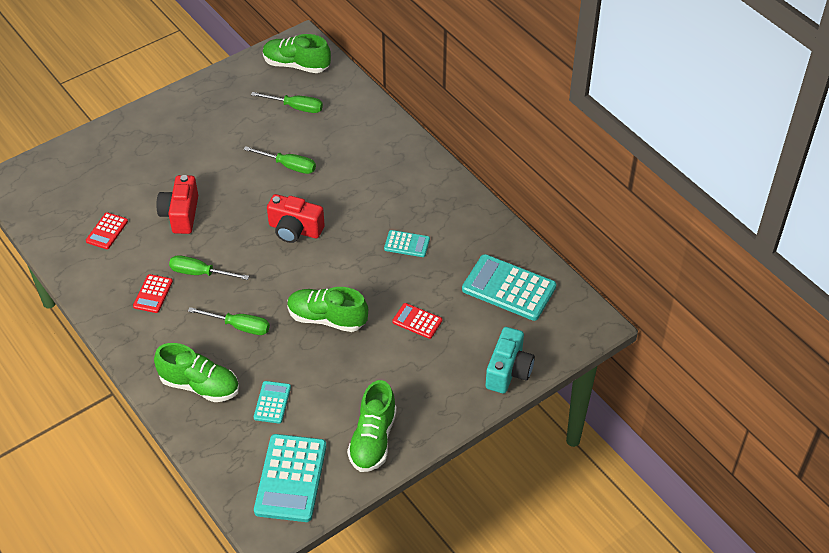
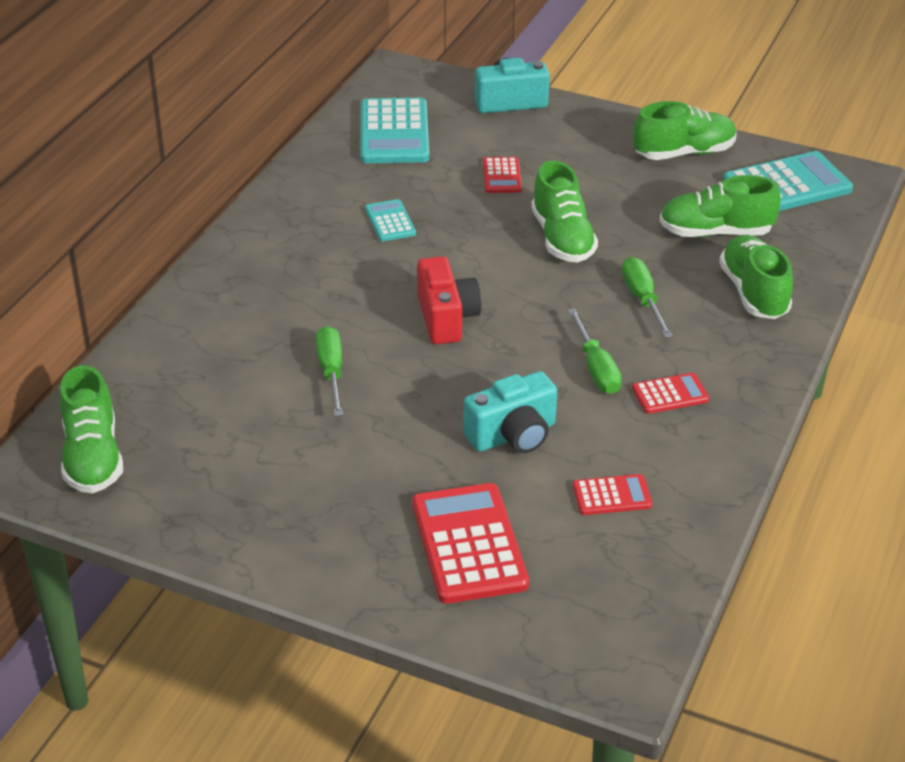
camera: 120 degrees left, 10 degrees down
red camera [157,175,198,234] -> turquoise camera [463,371,557,453]
green screwdriver [251,92,323,113] -> none
turquoise calculator [254,381,291,424] -> green shoe [659,175,781,237]
none -> red calculator [412,483,529,604]

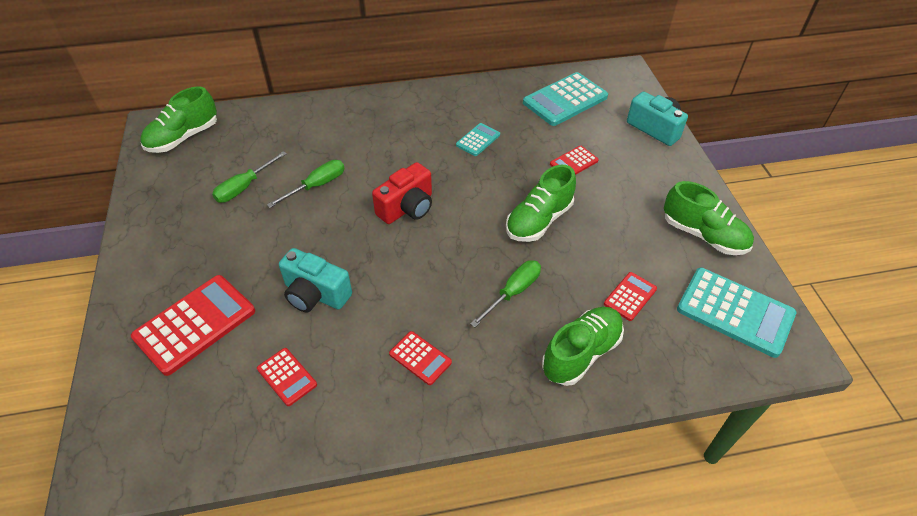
camera: 55 degrees right, 10 degrees up
green screwdriver [568,308,622,394] -> green screwdriver moved to [212,151,287,203]
green shoe [659,175,781,237] -> red calculator [604,272,657,321]

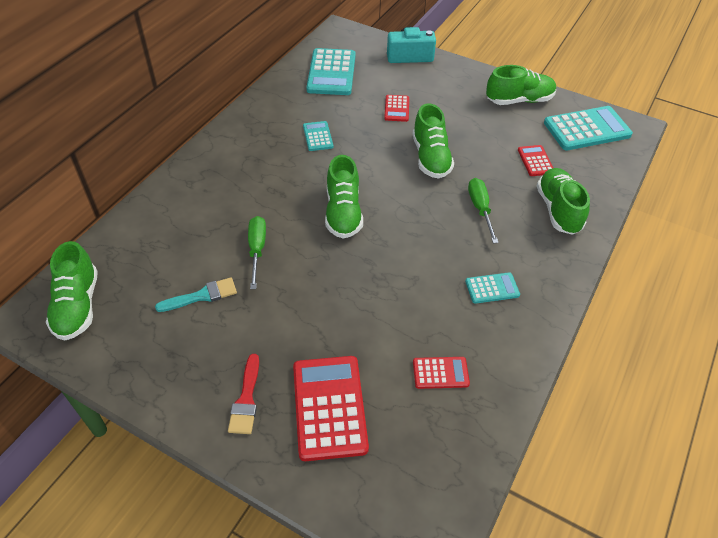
camera: 50 degrees left, 0 degrees up
green screwdriver [212,151,287,203] -> turquoise brush [155,277,237,312]
turquoise camera [279,248,352,313] -> none
red camera [372,162,432,224] -> green shoe [325,155,363,239]
red calculator [389,331,452,385] -> turquoise calculator [465,272,520,304]
none -> red brush [228,354,259,434]

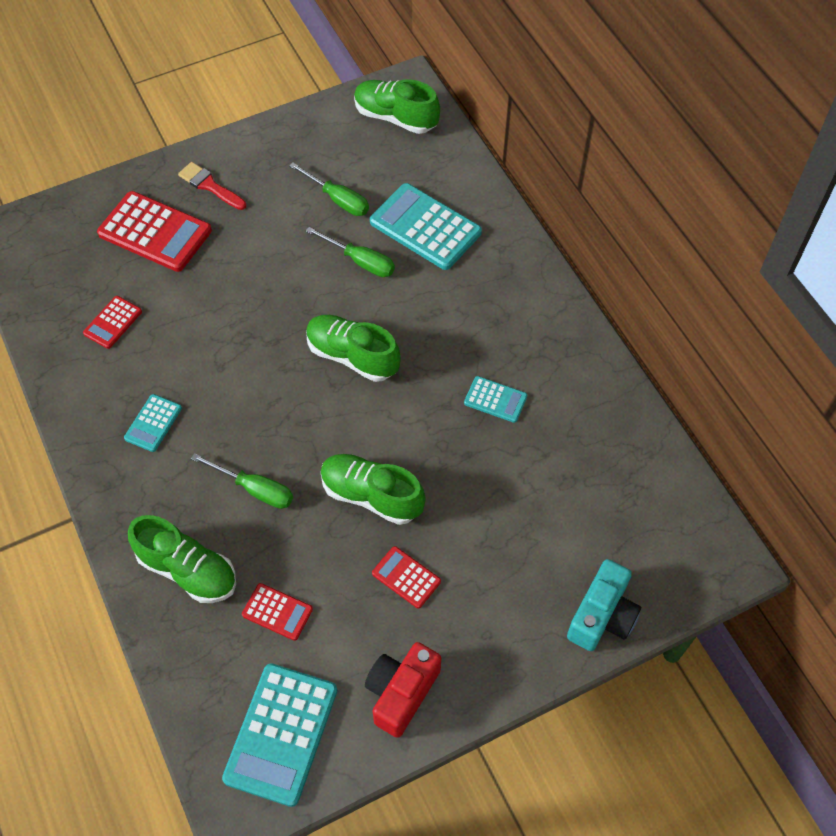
camera: 125 degrees right, 10 degrees up
turquoise brush [155,277,237,312] -> green screwdriver [289,162,369,216]
turquoise calculator [306,48,356,95] -> turquoise calculator moved to [370,183,482,270]
red calculator [384,95,409,122] -> red calculator moved to [372,546,441,608]
green shoe [486,65,556,105] -> red camera [365,642,441,738]

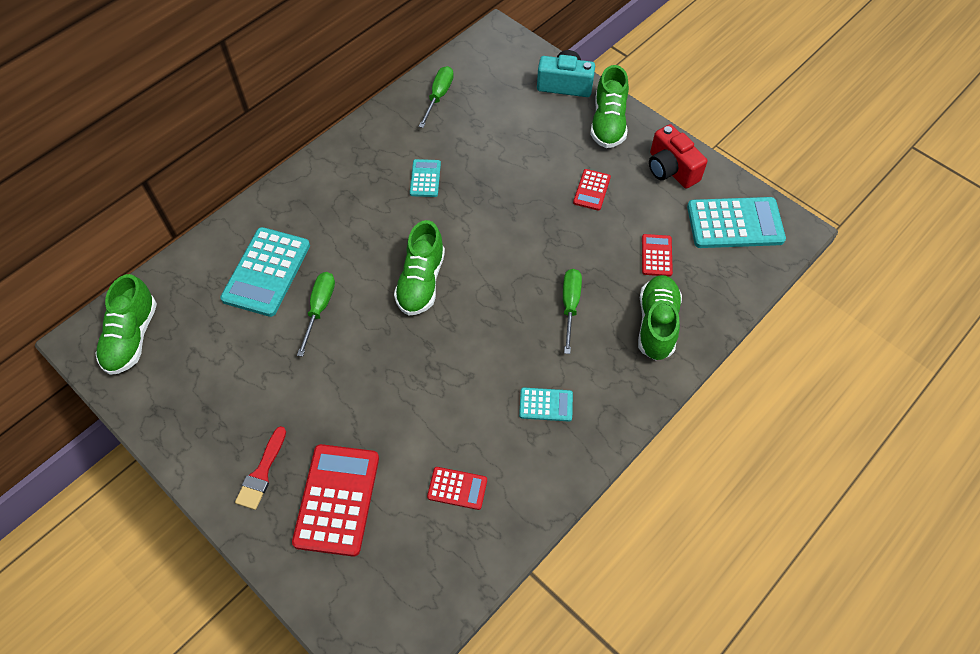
camera: 110 degrees left, 0 degrees up
green screwdriver [289,162,369,216] -> green screwdriver moved to [419,66,454,128]
green shoe [321,454,426,525] -> green shoe moved to [590,65,629,148]
red camera [365,642,441,738] -> red camera turned 45 degrees clockwise [649,124,707,189]

